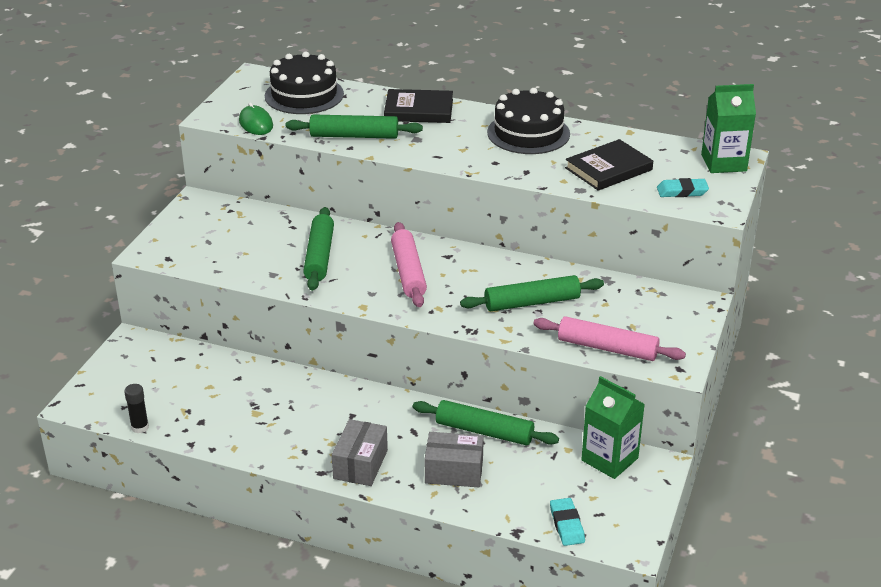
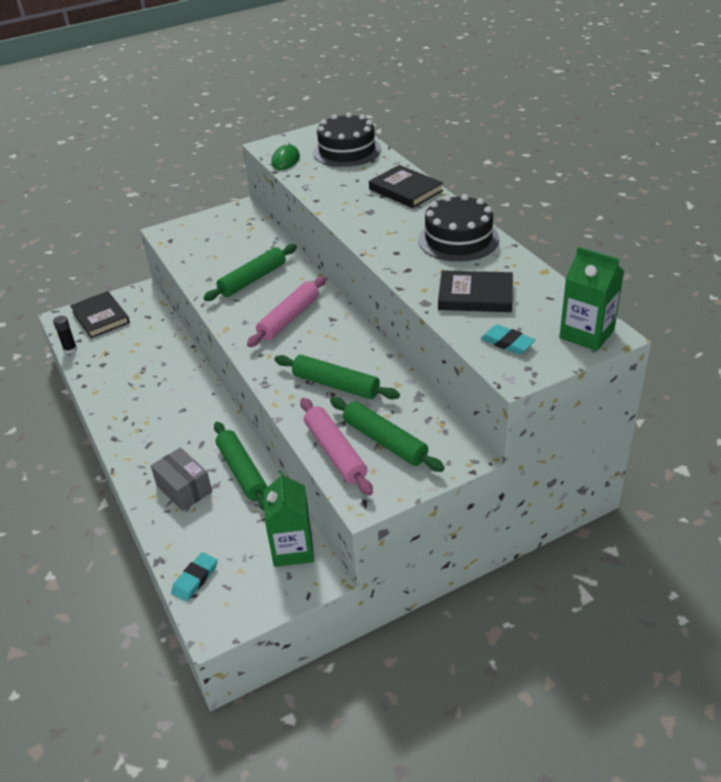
camera: 45 degrees right, 5 degrees up
green rolling pin [286,114,423,139] -> green rolling pin moved to [330,397,445,472]
grey box [332,419,388,486] -> none
none -> black book [70,291,130,338]

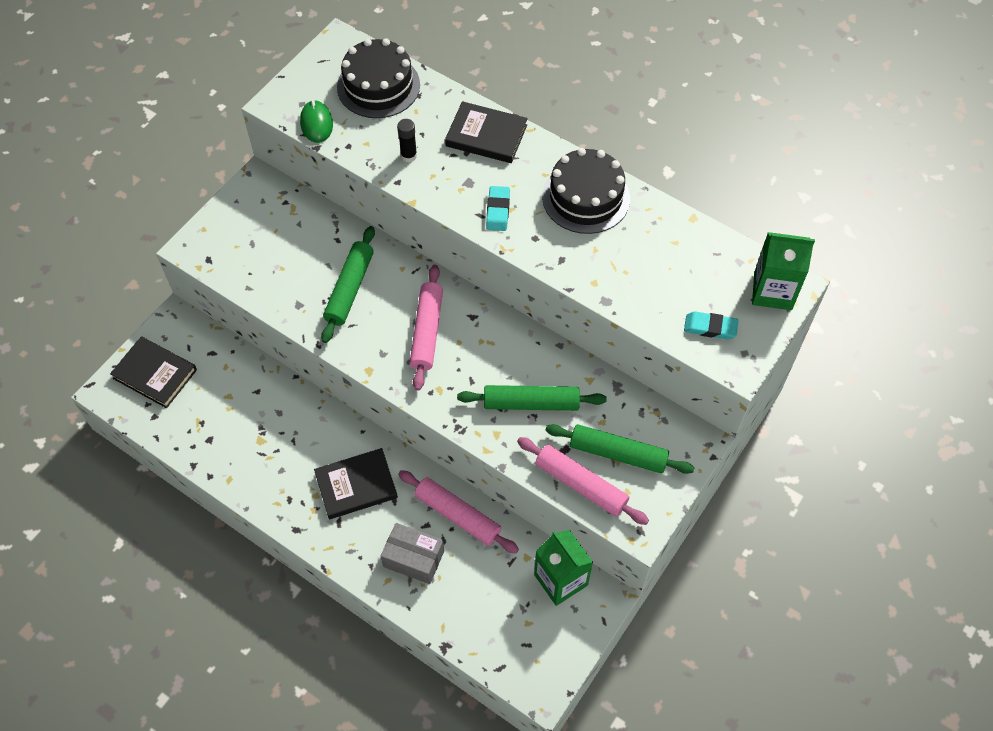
camera: 30 degrees left, 20 degrees up
black glue stick [53,316,77,354] -> black glue stick moved to [397,119,417,162]
turquoise eraser [171,552,218,601] -> turquoise eraser moved to [486,186,510,231]
green rolling pin [214,422,267,510] -> pink rolling pin [398,470,519,554]
black book [438,270,513,312] -> black book moved to [314,448,398,519]

